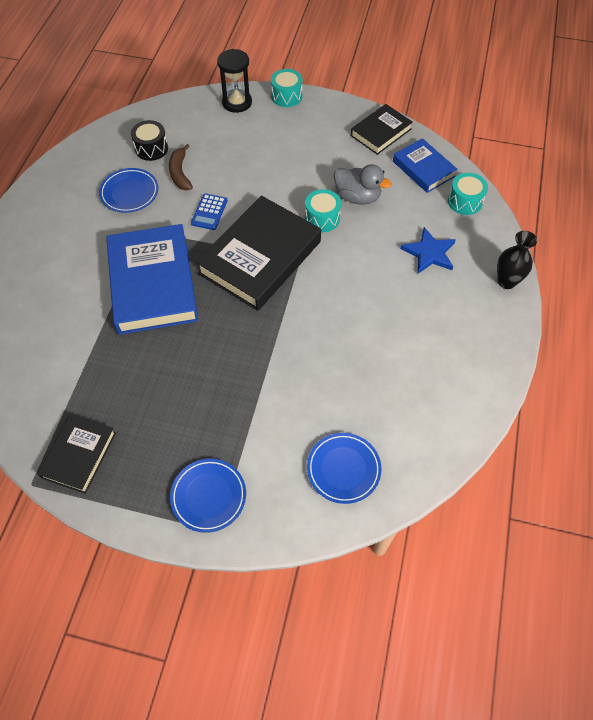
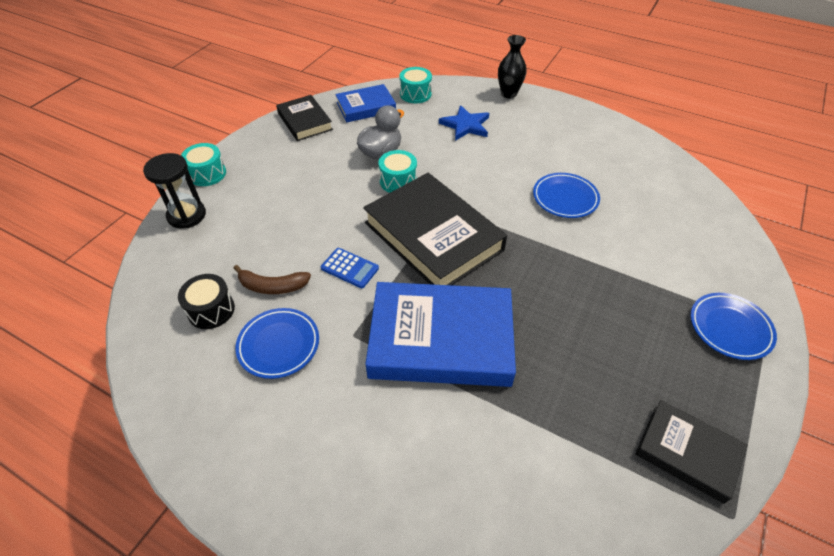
camera: 75 degrees left, 10 degrees down
blue plate [307,433,381,504] -> blue plate moved to [533,173,600,218]

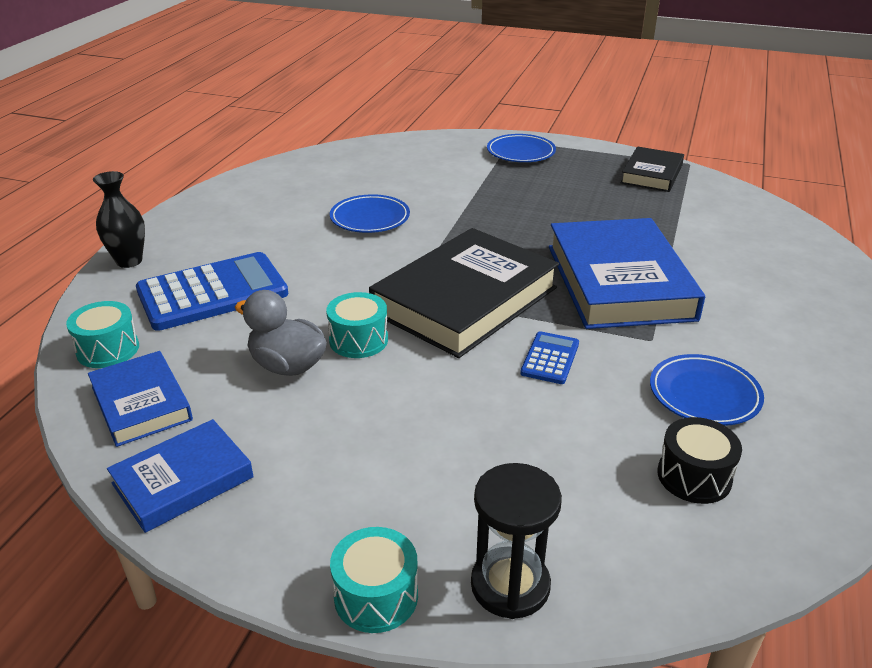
camera: 100 degrees left, 15 degrees down
brown banana [234,265,311,294] -> none
black book [276,95,333,141] -> blue book [107,419,254,533]
blue star [439,105,489,141] -> blue calculator [136,252,288,331]

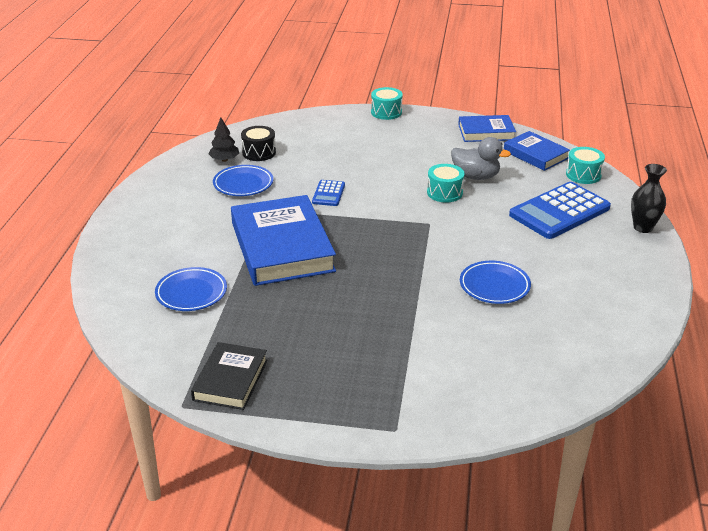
camera: 170 degrees right, 0 degrees up
blue book [107,419,254,533] -> blue book turned 45 degrees clockwise [458,115,516,142]
black book [369,228,559,358] -> none
black hourglass [471,463,562,619] -> none
blue plate [487,134,556,162] -> blue plate moved to [155,267,227,311]
none -> black tree [209,118,239,162]

